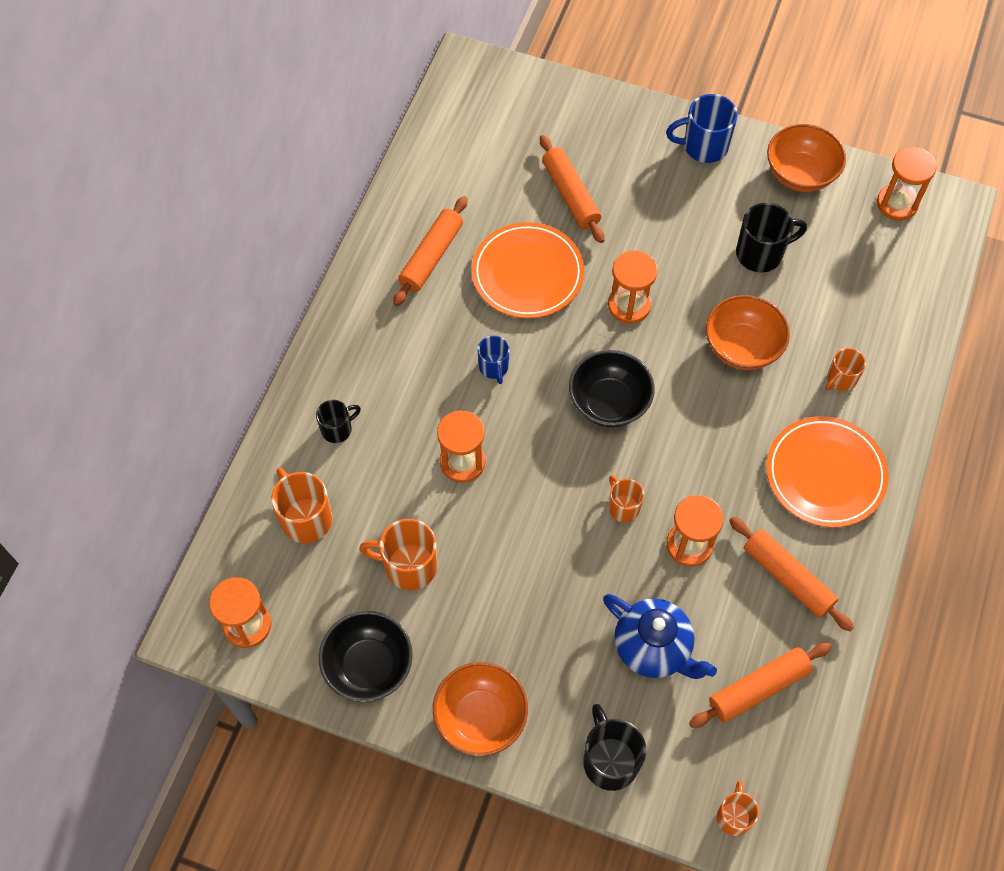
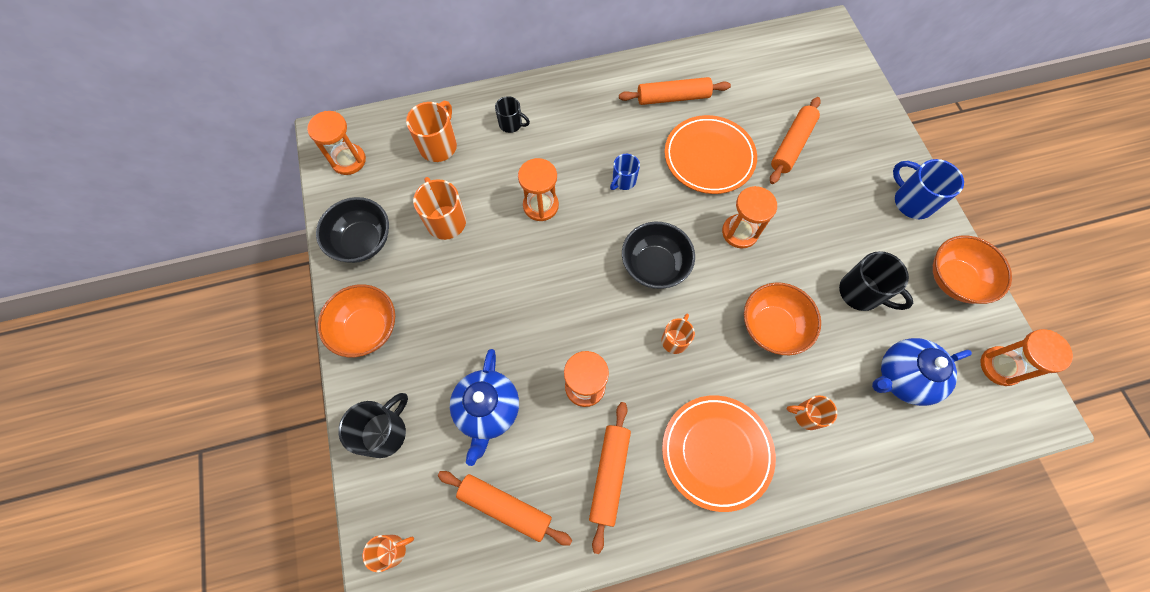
camera: 55 degrees right, 5 degrees up
orange mug [609,475,644,522] -> orange mug moved to [661,314,695,354]
none -> blue teapot [872,338,972,406]

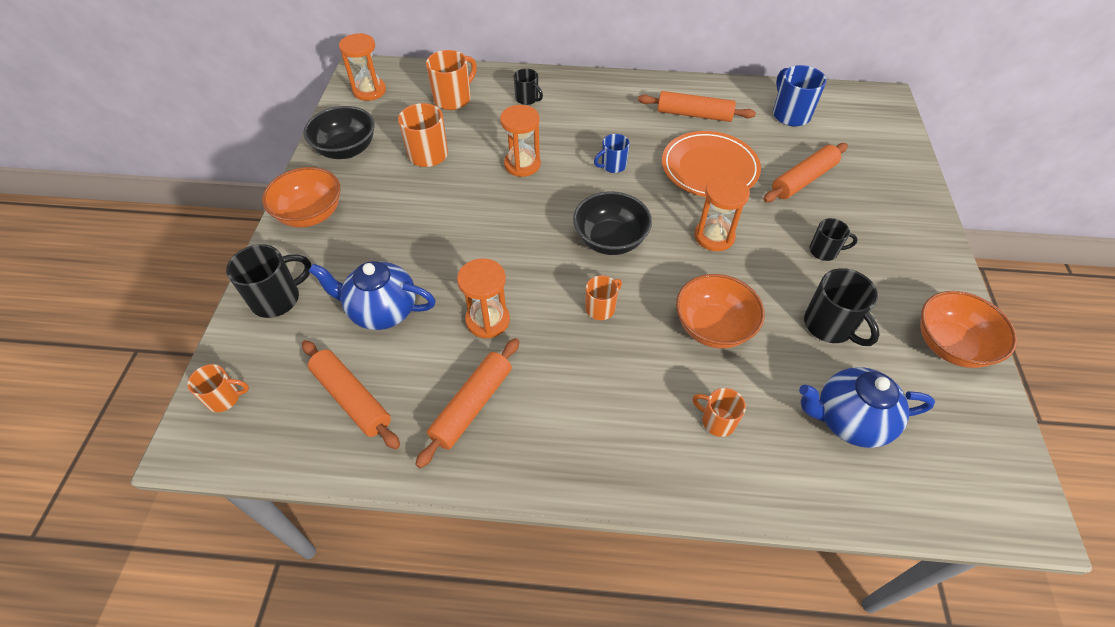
camera: 20 degrees right, 15 degrees down
blue teapot [450,349,519,466] -> blue teapot turned 75 degrees clockwise [308,261,436,330]
orange plate [662,395,776,512] -> none
blue mug [893,159,964,219] -> blue mug moved to [773,65,827,126]
orange hourglass [980,329,1073,386] -> none
none -> black mug [809,218,858,261]

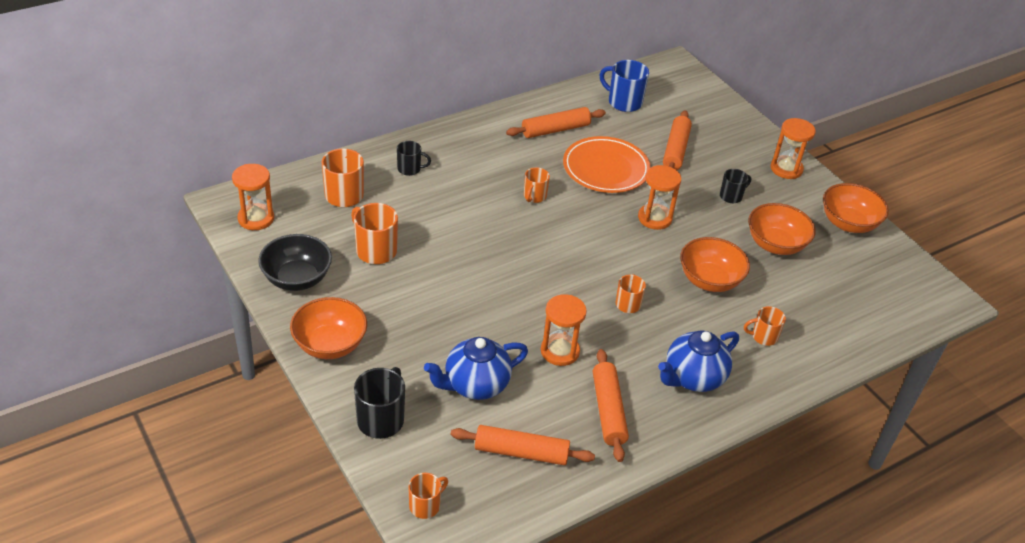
camera: 40 degrees left, 10 degrees down
orange hourglass [500,105,541,177] -> orange hourglass moved to [771,118,816,179]
black bowl [573,192,652,255] -> none
blue mug [594,134,630,173] -> orange mug [524,167,550,203]
blue teapot [799,367,935,448] -> blue teapot moved to [658,330,739,392]
black mug [804,268,879,346] -> orange bowl [748,203,816,255]

